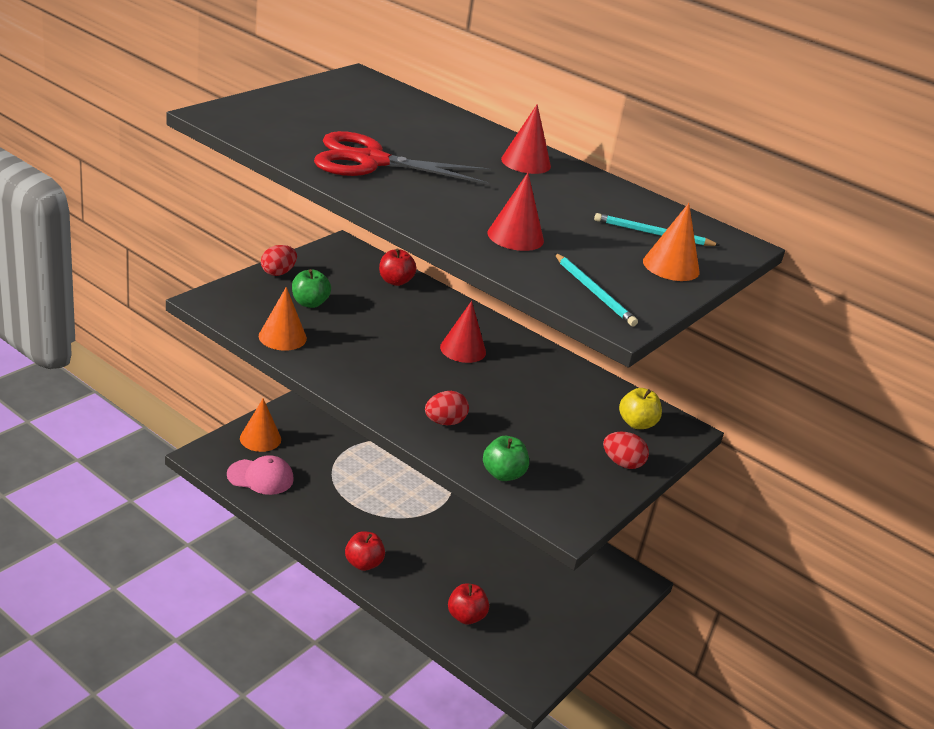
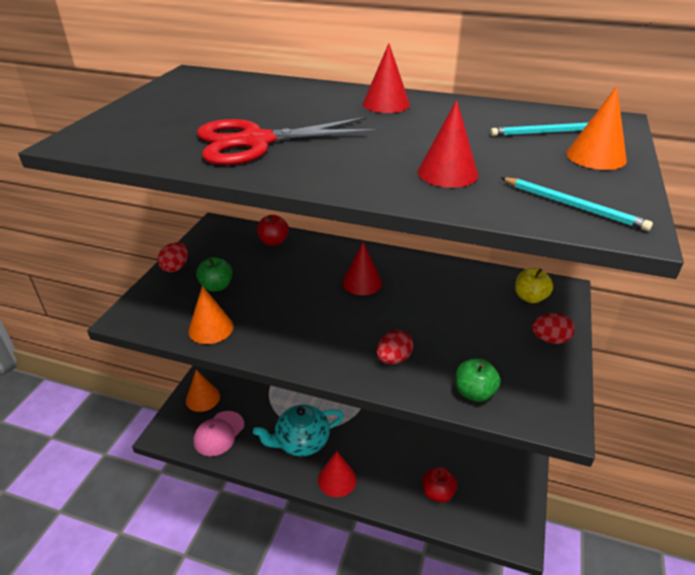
camera: 15 degrees left, 5 degrees up
pink cap [227,455,294,495] -> pink cap turned 135 degrees clockwise [193,411,244,456]
red apple [345,531,385,571] -> red cone [318,451,357,497]
none -> turquoise teapot [253,404,344,456]

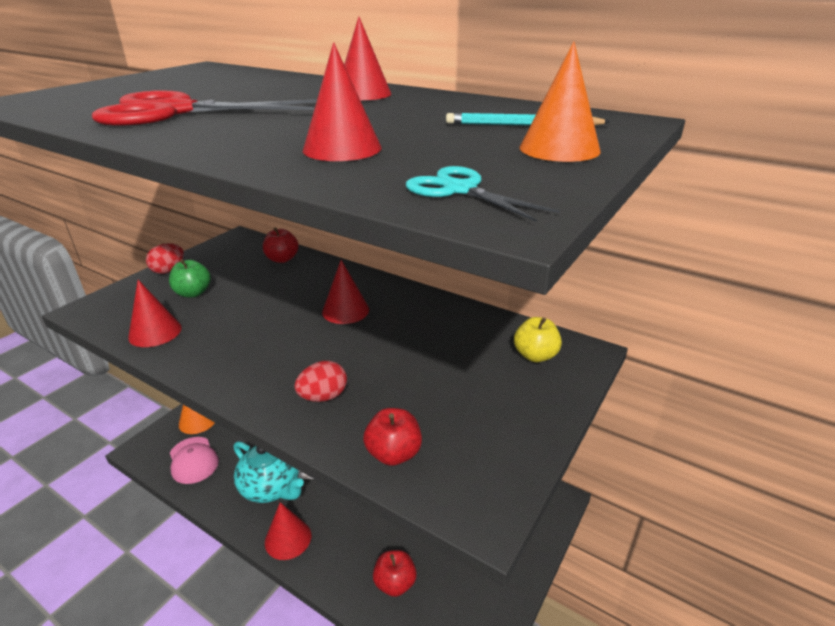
camera: 15 degrees right, 5 degrees down
orange cone [188,286,233,344] -> red cone [128,280,182,347]
pink cap [193,411,244,456] -> pink cap turned 75 degrees counterclockwise [170,437,219,484]
turquoise teapot [253,404,344,456] -> turquoise teapot turned 135 degrees counterclockwise [234,441,304,503]
green apple [456,358,501,402] -> red apple [363,408,422,466]
turquoise pencil [501,177,653,231] -> turquoise scissors [406,166,560,222]
red egg [532,313,575,344] -> none

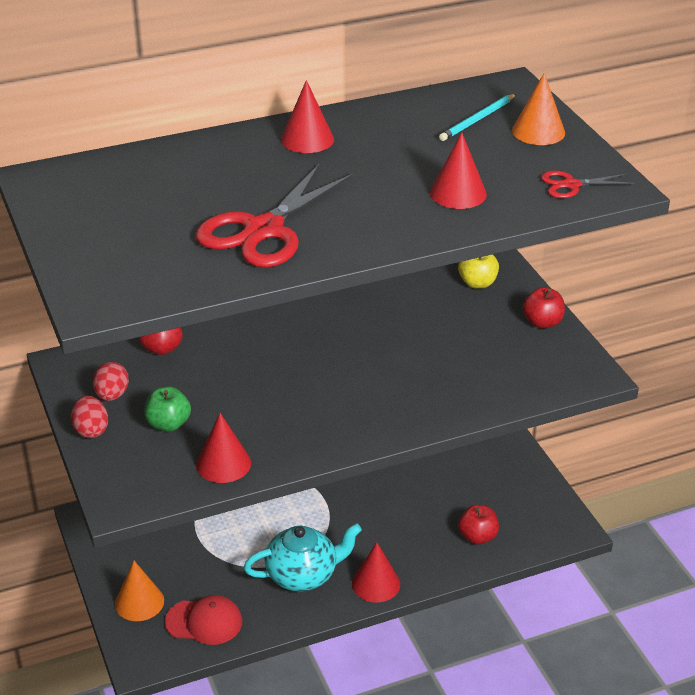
camera: 55 degrees left, 5 degrees up
pink cap [170,437,219,484] -> red cap [165,595,242,645]
red egg [294,361,347,402] -> red egg moved to [93,362,129,401]
red cone [322,260,369,324] -> none
red apple [363,408,422,466] -> red apple moved to [523,287,565,328]
turquoise scissors [406,166,560,222] -> red scissors [541,171,635,198]

